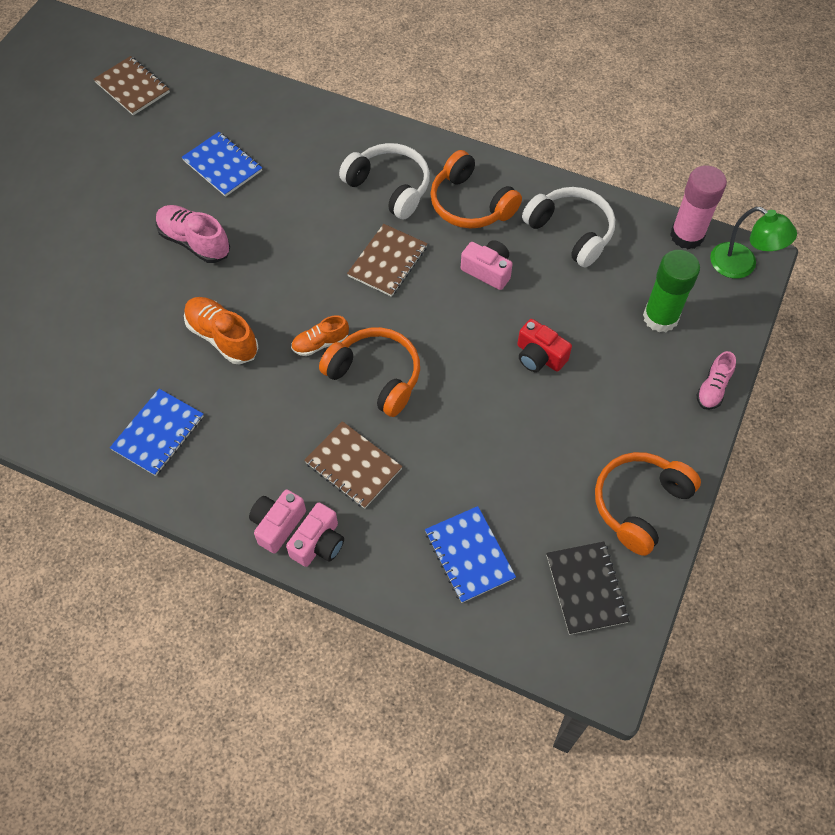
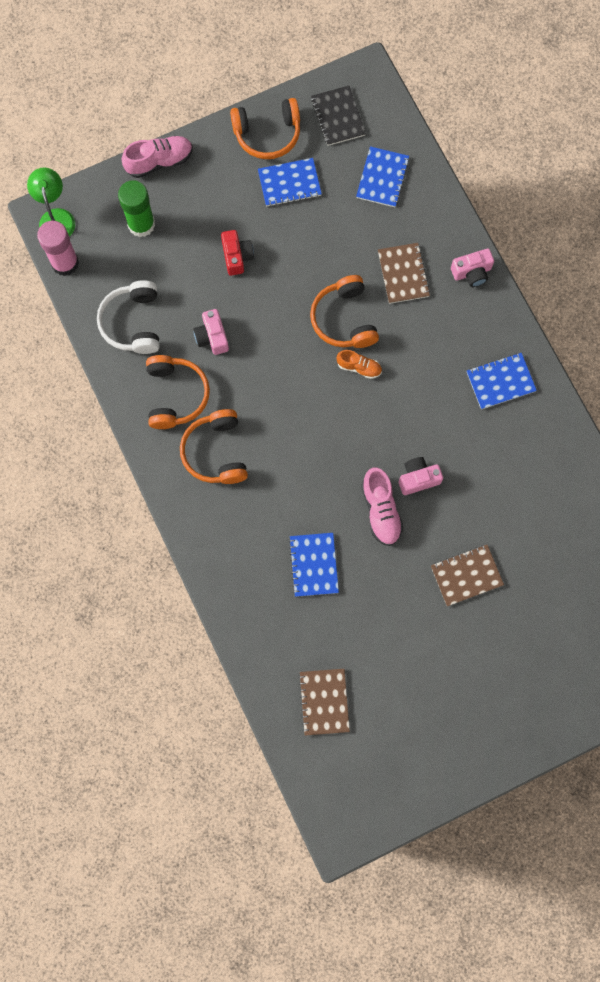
camera: 140 degrees left, 15 degrees up
orange shoe [184,297,258,364] -> none
pink camera [286,502,344,567] -> pink camera moved to [399,457,443,495]
white headphones [339,143,430,220] -> orange headphones [180,409,248,484]
brown notebook [347,224,427,297] -> brown notebook moved to [431,545,504,606]
black notebook [546,542,629,635] -> black notebook turned 45 degrees counterclockwise [311,86,366,146]
pink shoe [696,351,736,410] -> pink shoe [122,136,193,178], size x1.59
none -> blue notebook [258,158,322,207]

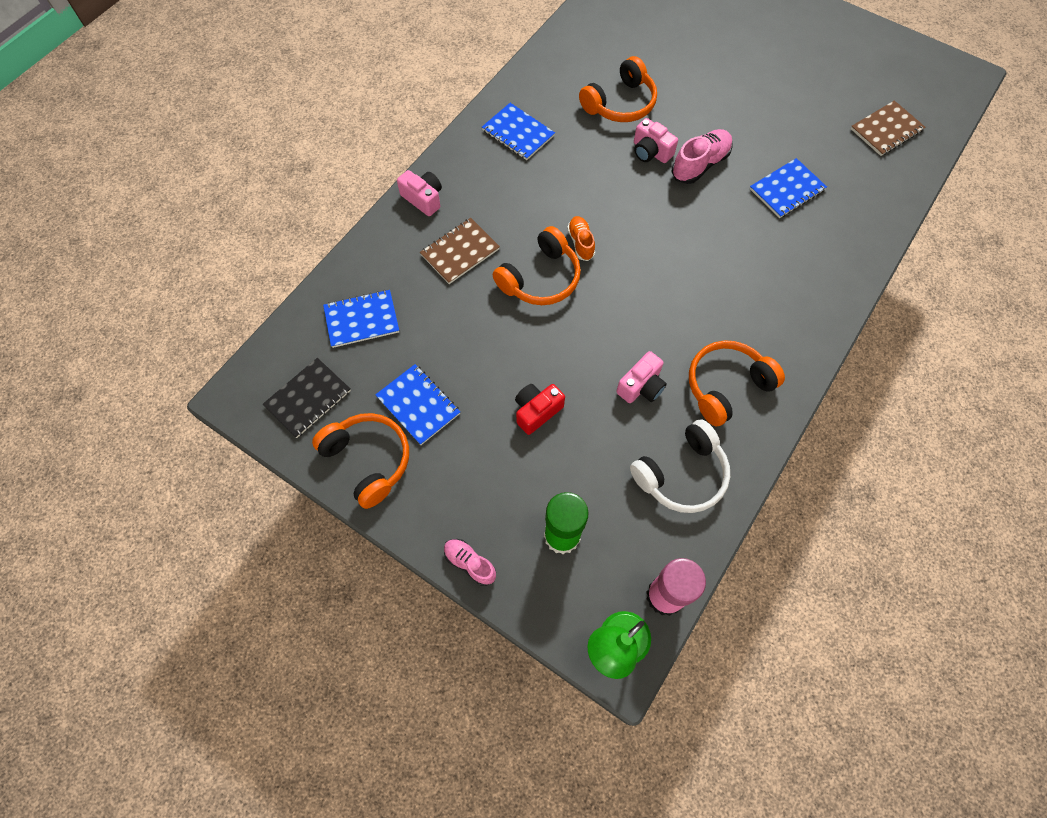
camera: 120 degrees left, 10 degrees down
pink shoe [122,136,193,178] -> pink shoe [444,539,496,586], size x0.63
orange headphones [180,409,248,484] -> orange headphones moved to [579,56,657,122]
brown notebook [431,545,504,606] -> none

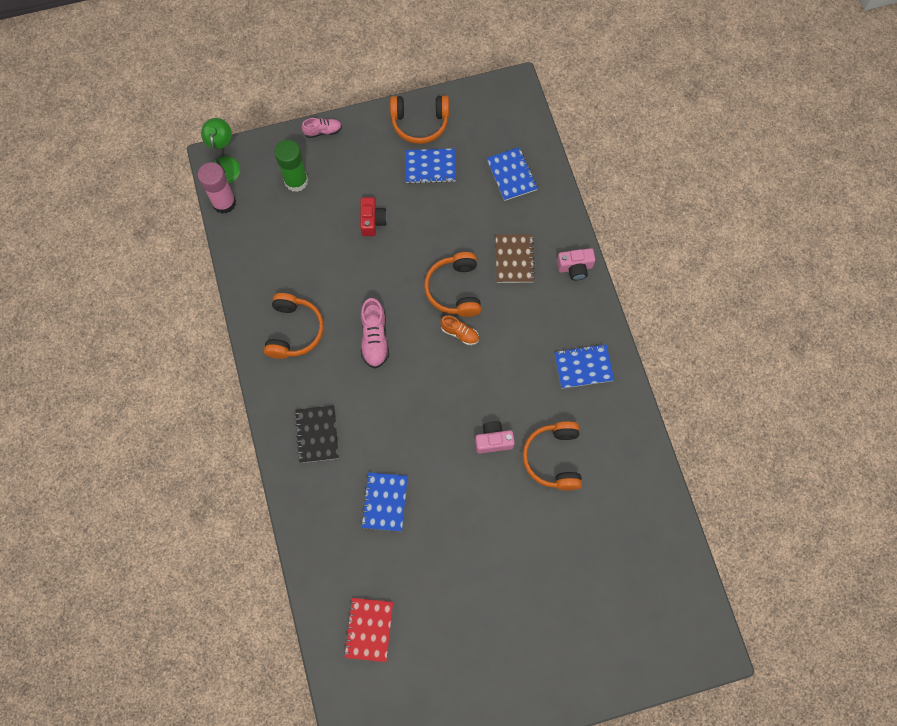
camera: 130 degrees right, 5 degrees up
black notebook [262,358,351,438] -> black notebook moved to [294,405,339,463]
blue notebook [323,290,399,348] -> blue notebook turned 45 degrees counterclockwise [487,147,538,201]
pink camera [616,351,667,403] -> none
white headphones [630,419,730,513] -> none
pink shoe [671,129,733,184] -> pink shoe moved to [361,298,389,368]
brown notebook [851,100,926,156] -> red notebook [344,598,393,662]

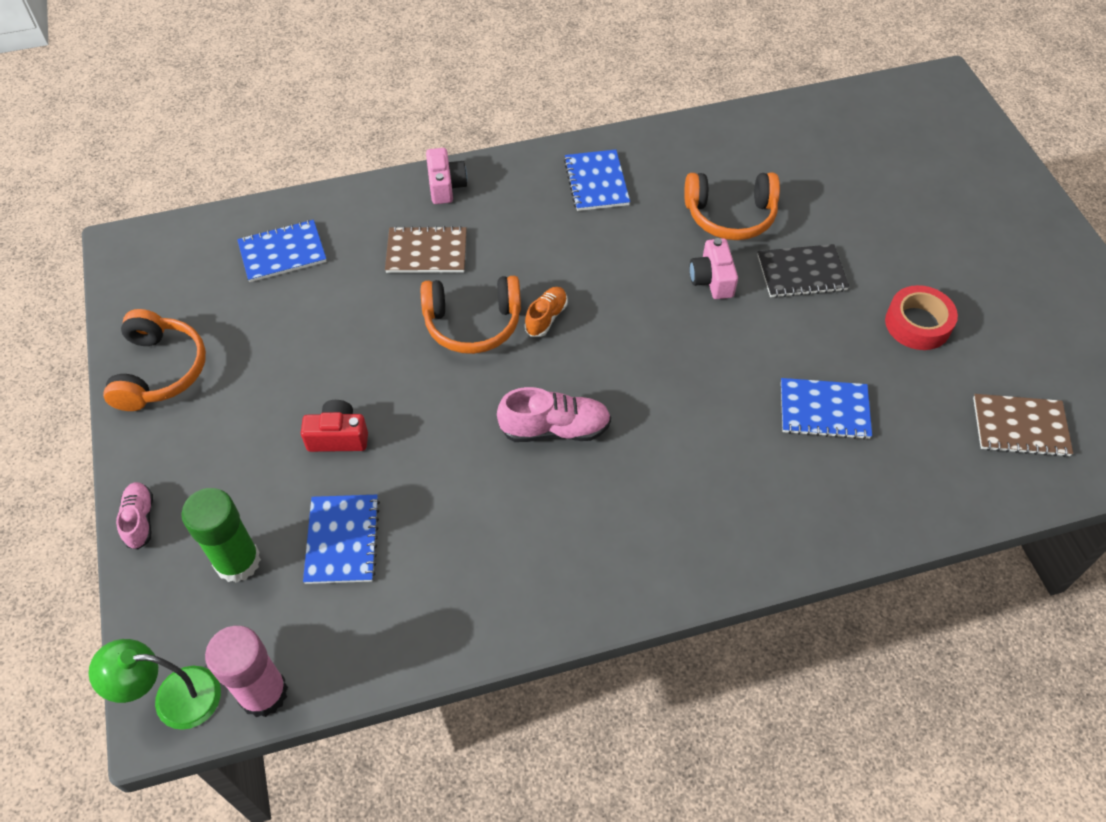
camera: 90 degrees left, 15 degrees down
orange headphones [264,293,324,359] -> none
black notebook [294,405,339,463] -> black notebook moved to [758,244,849,298]
red notebook [344,598,393,662] -> brown notebook [973,394,1073,457]
blue notebook [405,148,456,184] -> blue notebook moved to [303,495,380,584]
none -> red tape [885,285,958,350]

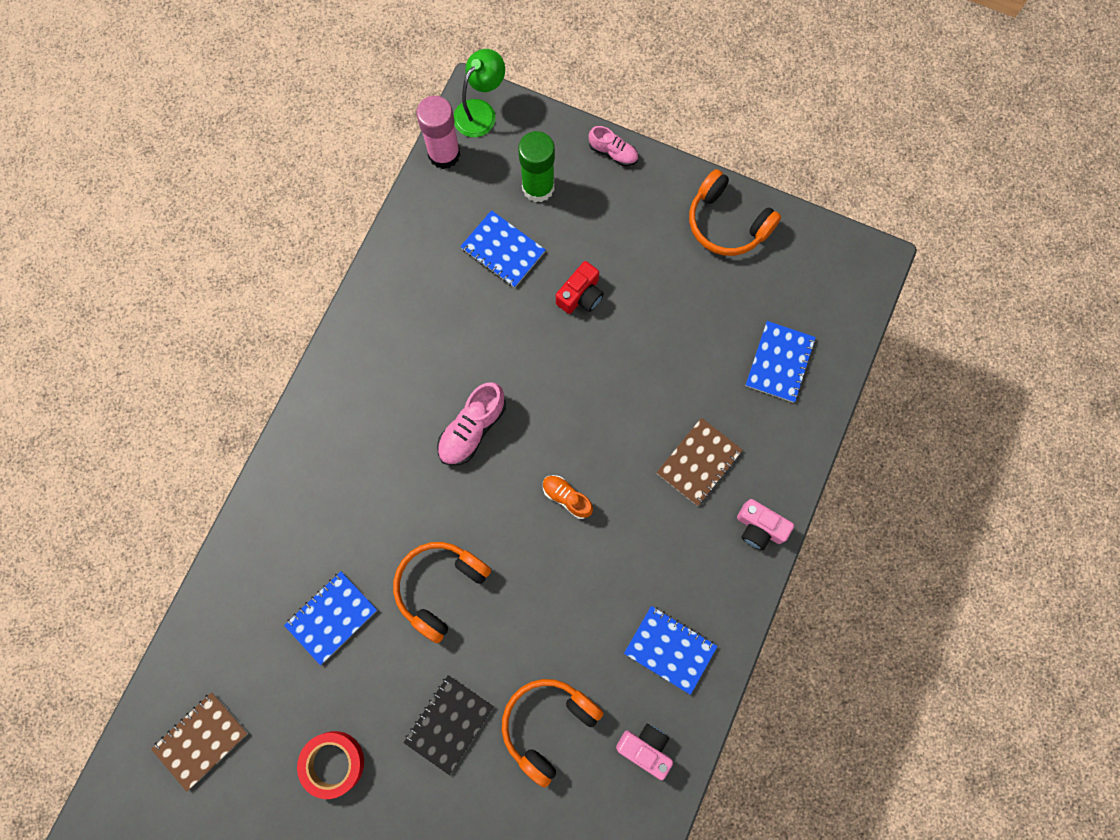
camera: 130 degrees right, 20 degrees up
orange headphones [421,276,521,354] -> orange headphones moved to [393,542,491,643]
orange shoe [524,287,567,337] -> orange shoe turned 150 degrees clockwise [543,475,593,519]
pink camera [689,238,738,299] -> pink camera moved to [616,724,673,780]

